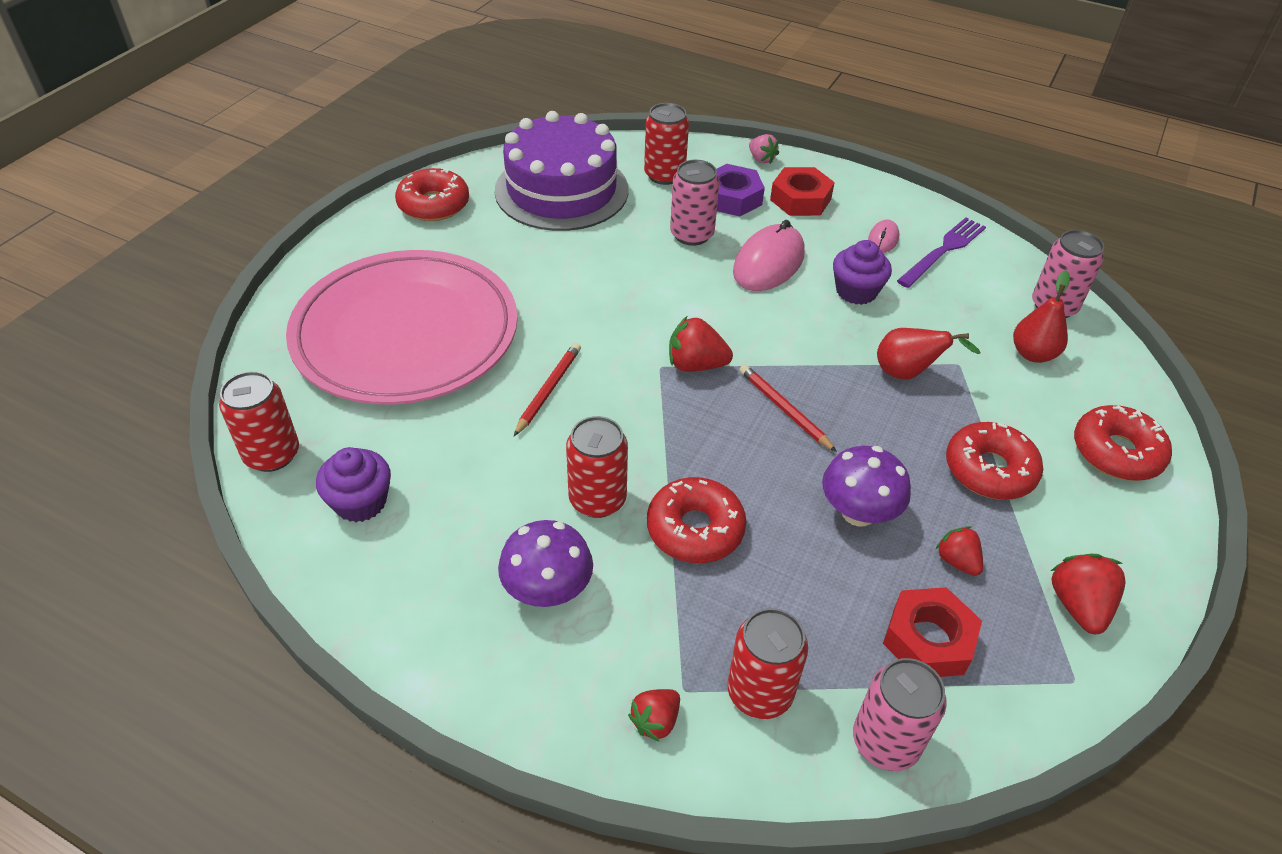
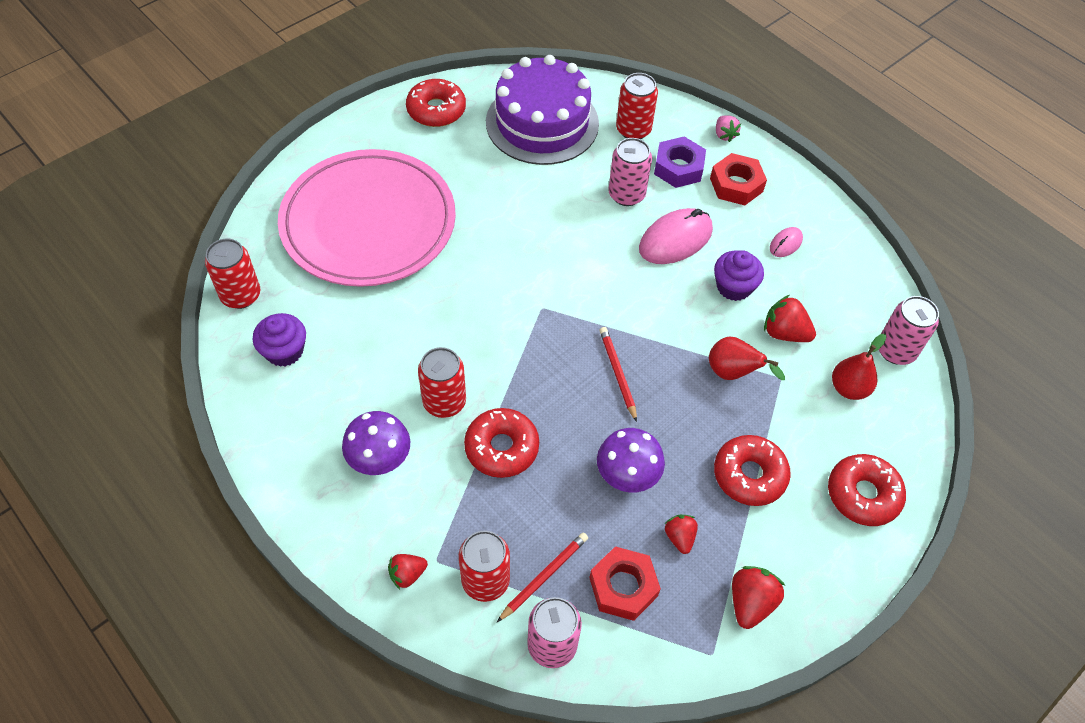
camera: 20 degrees right, 10 degrees up
red pencil [514,343,581,436] -> red pencil moved to [497,532,588,622]
red strawberry [669,316,733,372] -> red strawberry moved to [764,295,816,342]
purple fork [897,218,986,288] -> none

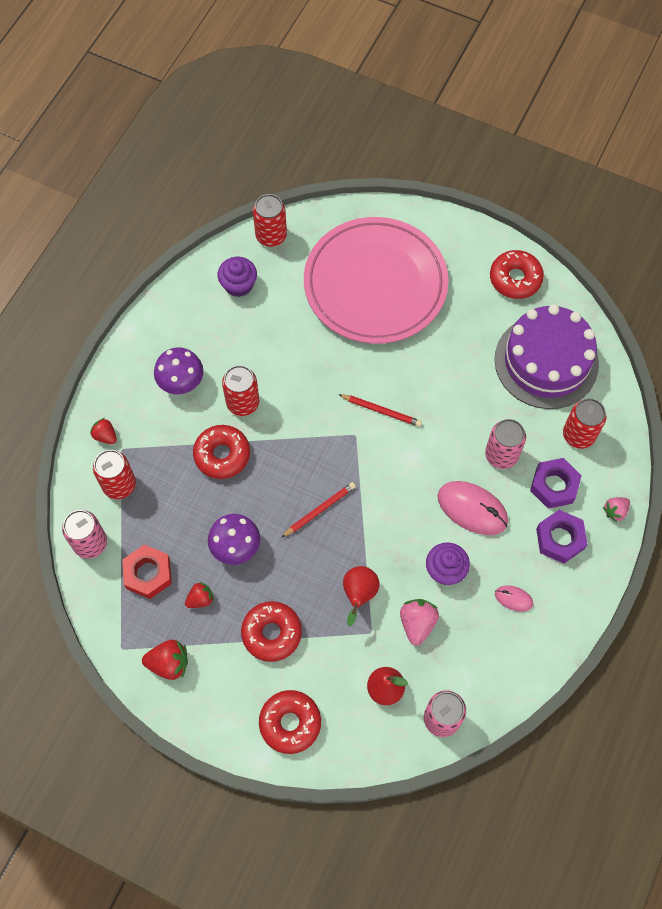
camera: 70 degrees right, 10 degrees up
red pencil [497,532,588,622] -> red pencil moved to [338,394,422,427]
red nut [710,153,767,205] -> purple nut [536,510,588,563]
red strawberry [764,295,816,342] -> pink strawberry [400,599,439,646]

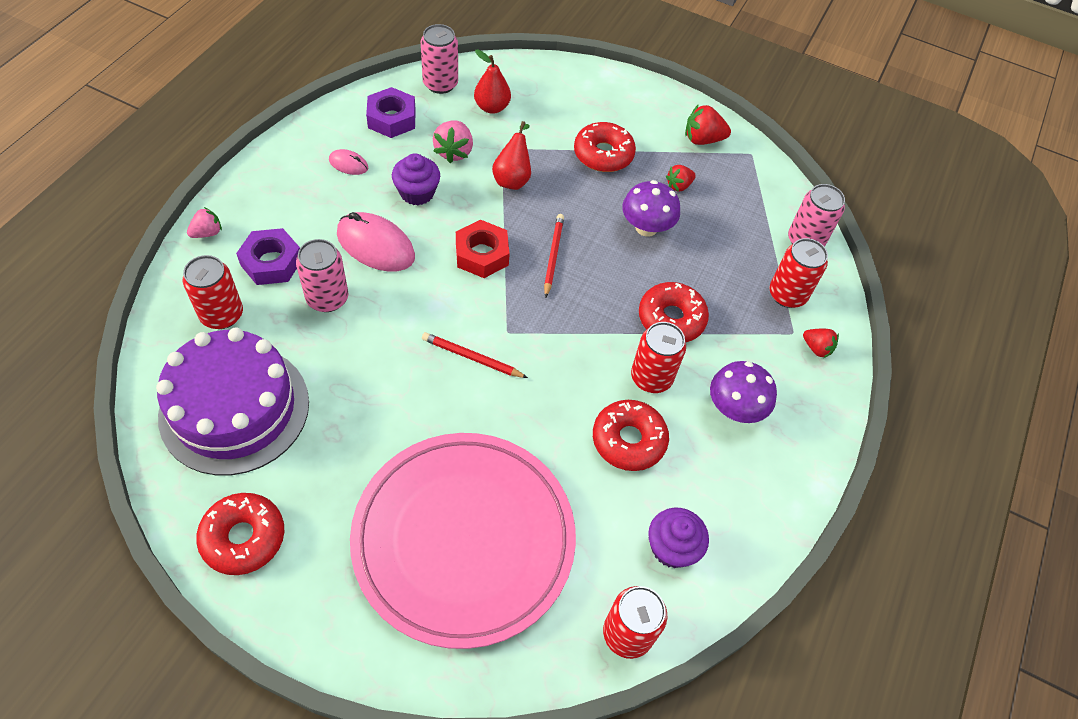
camera: 175 degrees right, 10 degrees down
red nut [122,545,172,599] -> red nut moved to [456,220,510,278]
red donut [259,690,321,754] -> red donut moved to [593,400,669,471]
red pencil [281,482,356,538] -> red pencil turned 135 degrees clockwise [544,214,564,298]
purple nut [536,510,588,563] -> purple nut moved to [366,87,416,138]

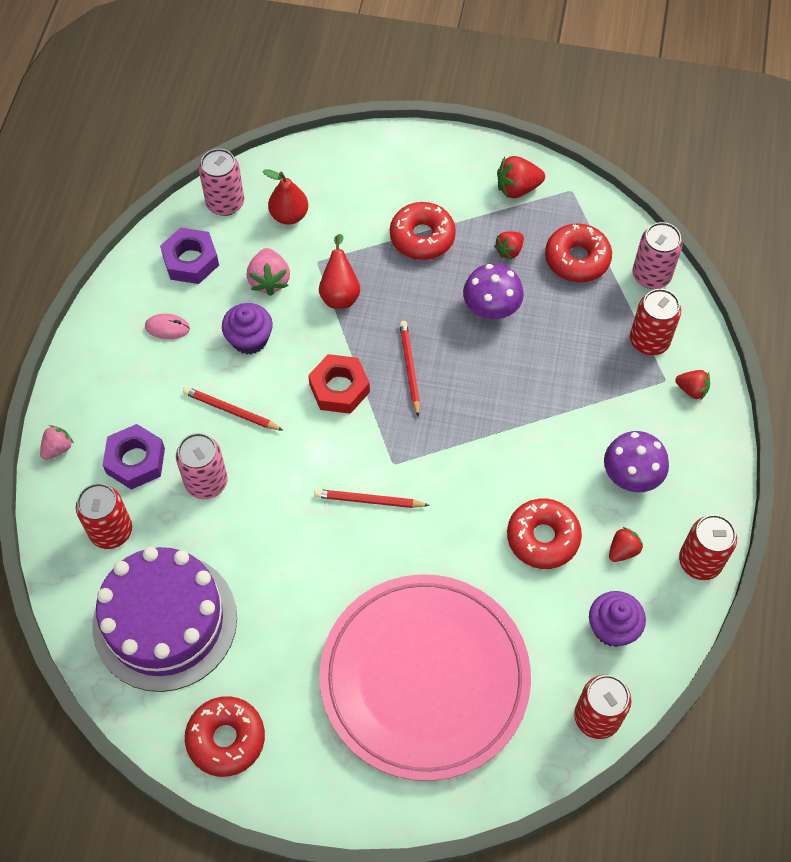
camera: 10 degrees left, 5 degrees up
pink mouse [337,212,415,272] -> red pencil [183,387,284,431]
red can [631,322,686,393] -> red can moved to [679,515,737,580]
red donut [639,282,709,342] -> red donut moved to [545,223,612,282]
none -> red strawberry [609,527,643,562]

